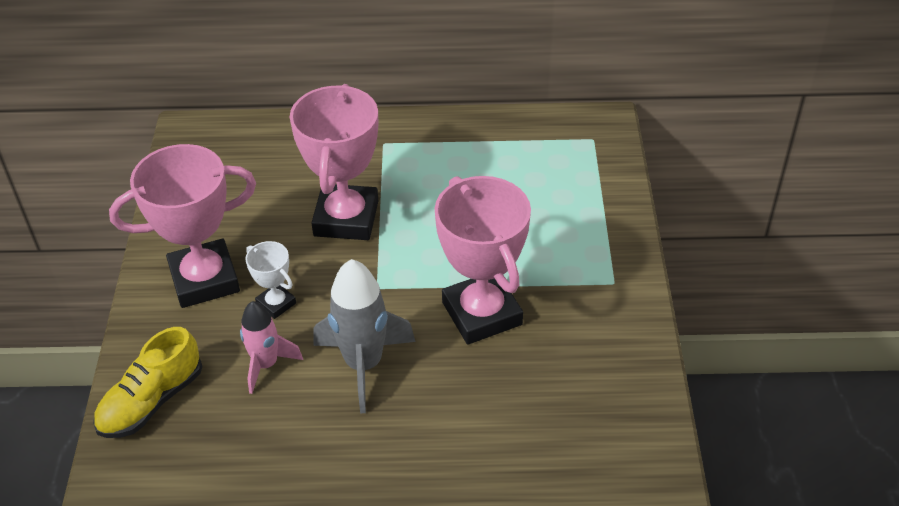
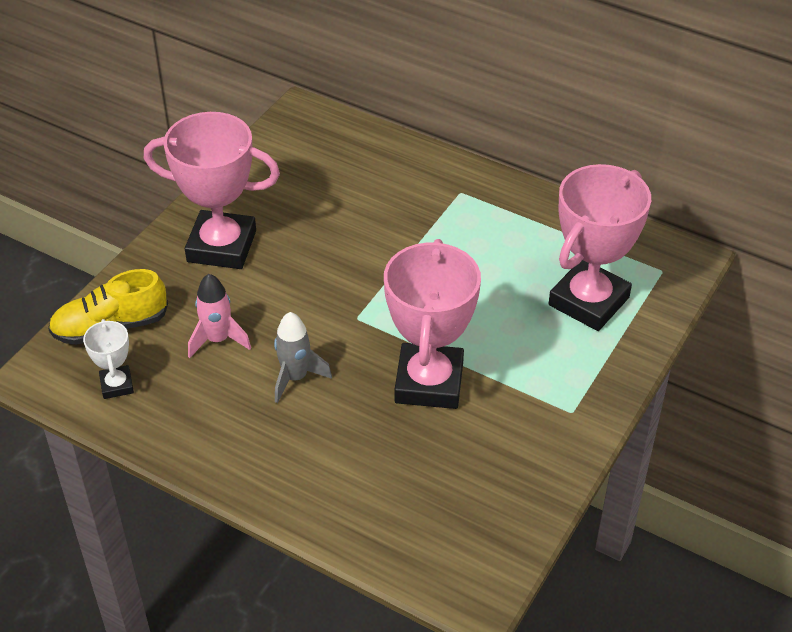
camera: 30 degrees right, 0 degrees up
white trophy [245,241,296,319] -> white trophy moved to [83,319,134,399]
pink trophy [290,84,378,240] -> pink trophy moved to [549,164,651,331]
grey rocket [313,259,415,413] -> grey rocket [274,312,332,403], size x0.63

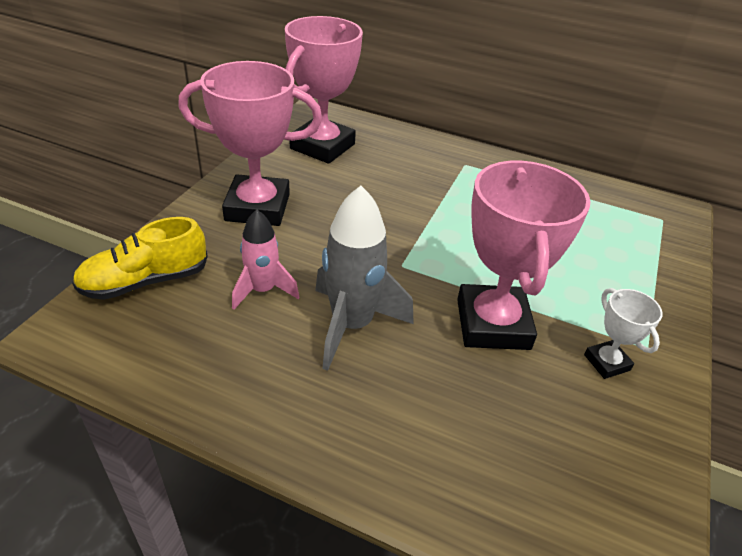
camera: 10 degrees left, 5 degrees down
white trophy [83,319,134,399] -> white trophy moved to [584,288,663,379]
grey rocket [274,312,332,403] -> grey rocket [315,186,414,371], size x1.59
pink trophy [549,164,651,331] -> pink trophy moved to [285,16,363,164]

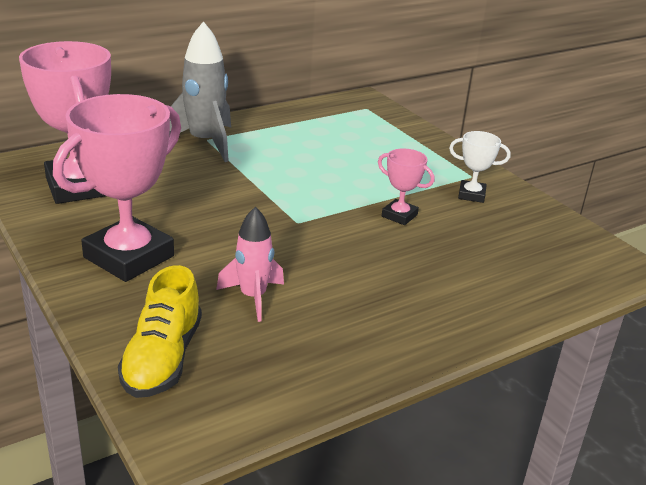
camera: 55 degrees left, 10 degrees down
grey rocket [315,186,414,371] -> grey rocket moved to [169,21,231,162]
pink trophy [457,161,591,350] -> pink trophy [378,149,434,225], size x0.48

